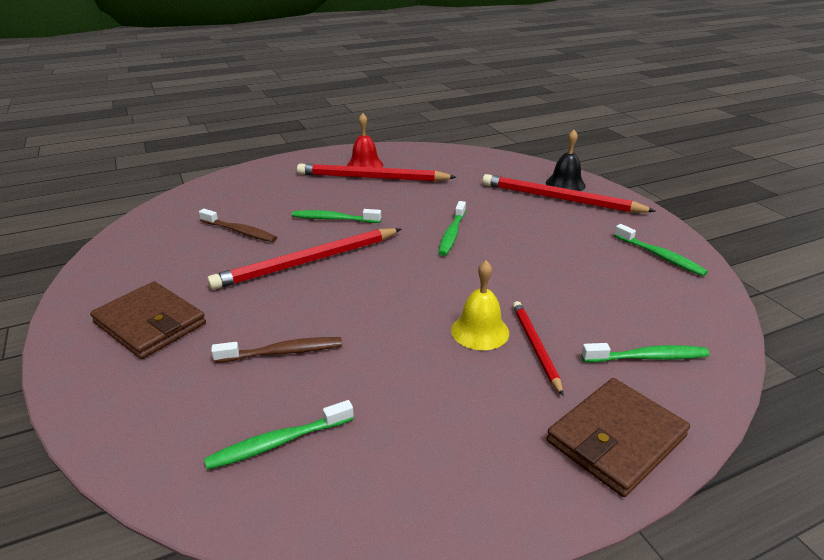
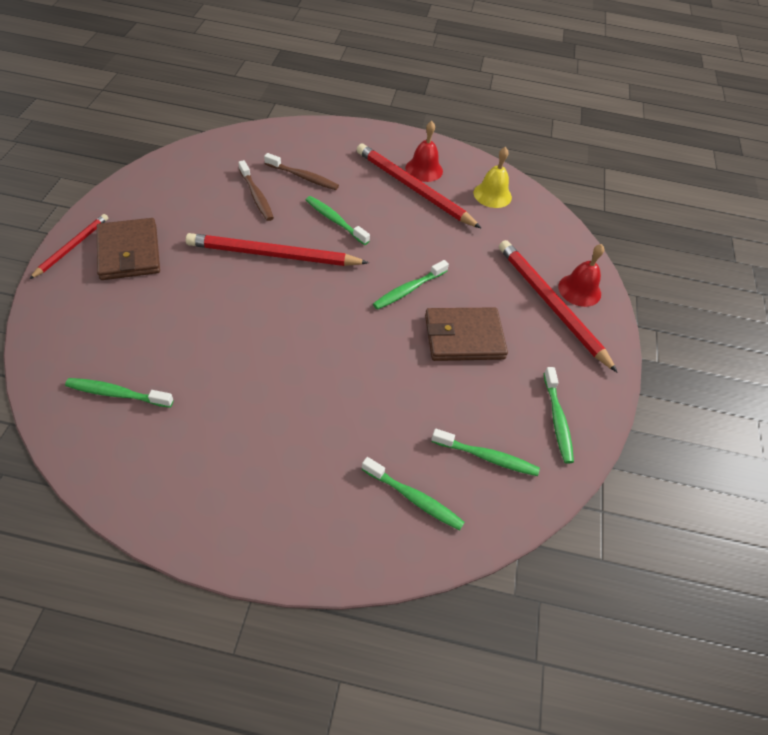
camera: 30 degrees right, 20 degrees up
brown toothbrush [211,337,342,363] -> brown toothbrush moved to [264,153,339,190]
yellow bell [451,260,509,350] -> yellow bell moved to [473,147,512,208]
red pencil [513,301,564,396] -> red pencil moved to [29,214,108,279]
black bell [546,130,586,191] -> red bell [558,244,604,307]
brown wallet [546,378,690,497] -> brown wallet moved to [425,308,508,361]
none -> green toothbrush [432,429,540,476]

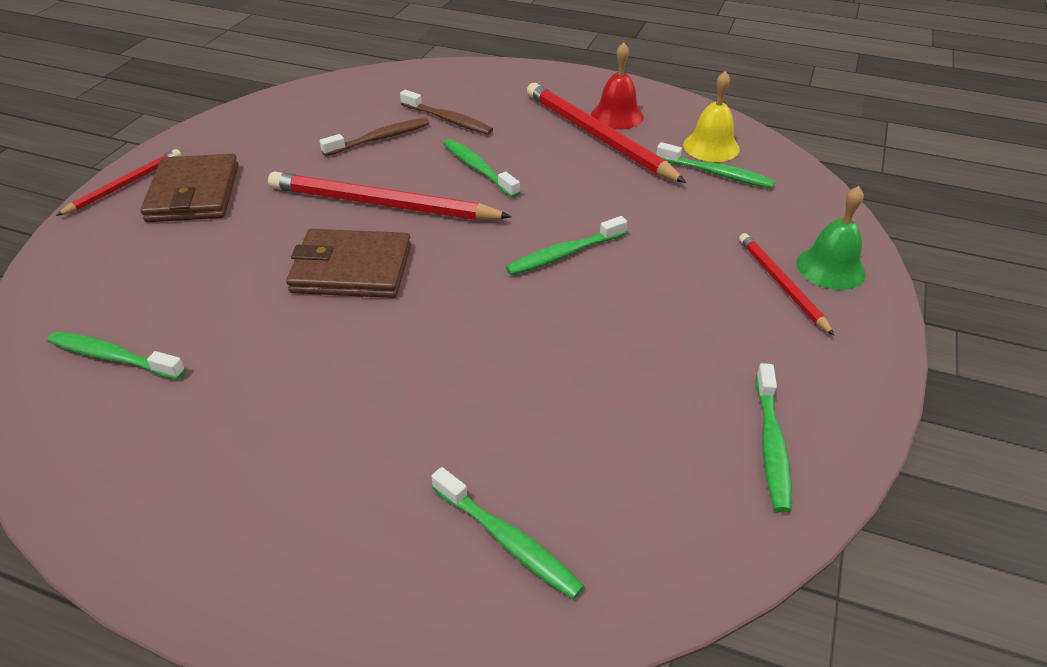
camera: 15 degrees right, 10 degrees down
brown toothbrush [238,160,274,221] -> brown toothbrush turned 105 degrees counterclockwise [319,118,429,156]
brown wallet [425,308,508,361] -> brown wallet moved to [286,229,411,298]
green toothbrush [432,429,540,476] -> green toothbrush moved to [656,142,775,188]
red pencil [499,240,618,373] -> red pencil [739,233,835,336], size x0.56
red bell [558,244,604,307] -> green bell [796,186,866,290]

